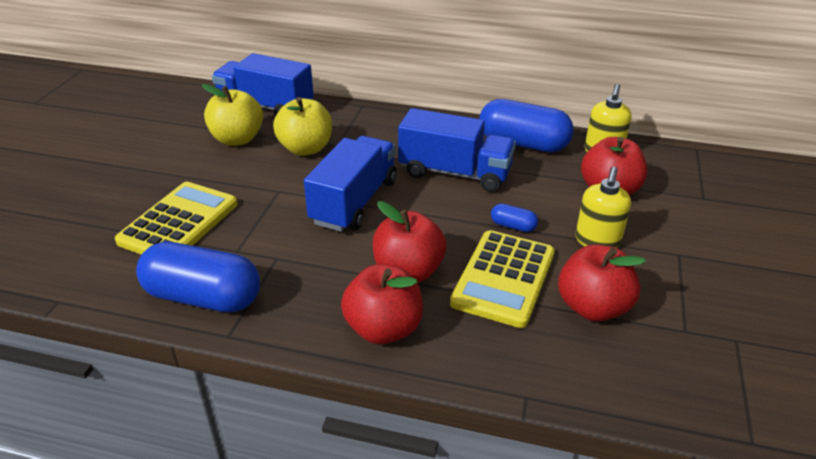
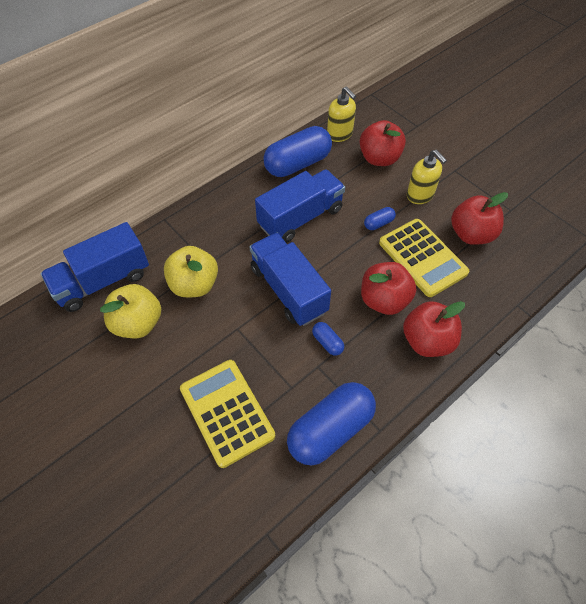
camera: 55 degrees left, 20 degrees up
none -> blue capsule [312,322,344,356]

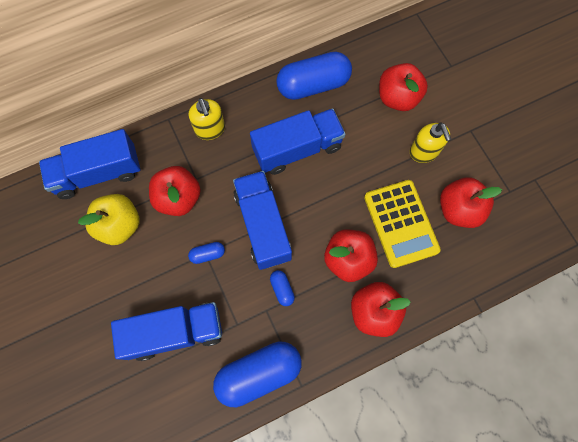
camera: 15 degrees right, 15 degrees up
yellow apple [164,246,218,298] -> red apple [149,166,201,216]
yellow calculator [180,360,275,468] -> blue truck [111,302,222,361]
yellow soap dispenser [327,87,356,142] -> yellow soap dispenser moved to [189,98,225,140]
blue capsule [364,207,396,230] -> blue capsule moved to [188,242,225,264]

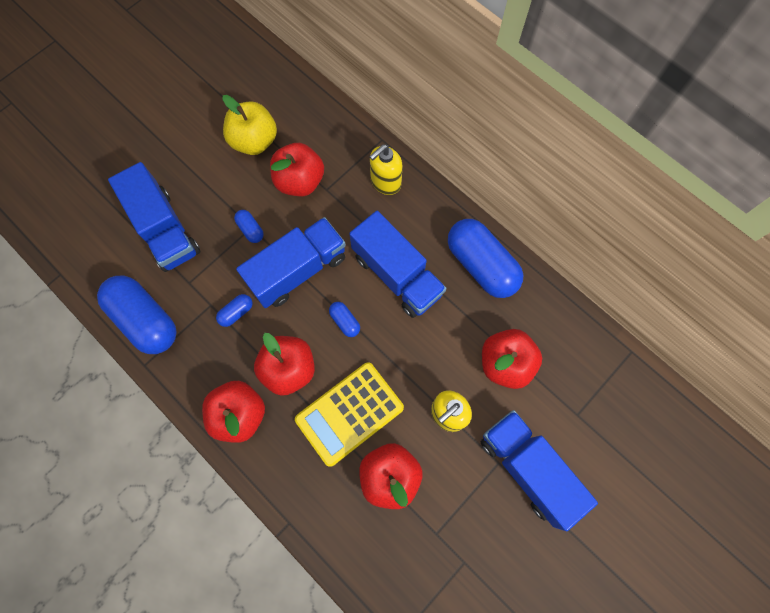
camera: 70 degrees right, 0 degrees up
blue truck [39,129,140,199] -> blue truck moved to [481,410,598,531]
none -> blue capsule [329,302,360,337]

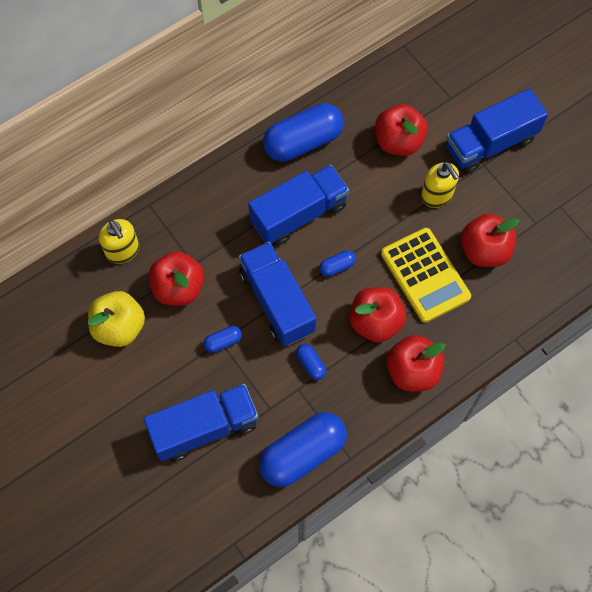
camera: 80 degrees left, 5 degrees down
yellow soap dispenser [369,144,403,195] -> yellow soap dispenser moved to [99,219,139,264]

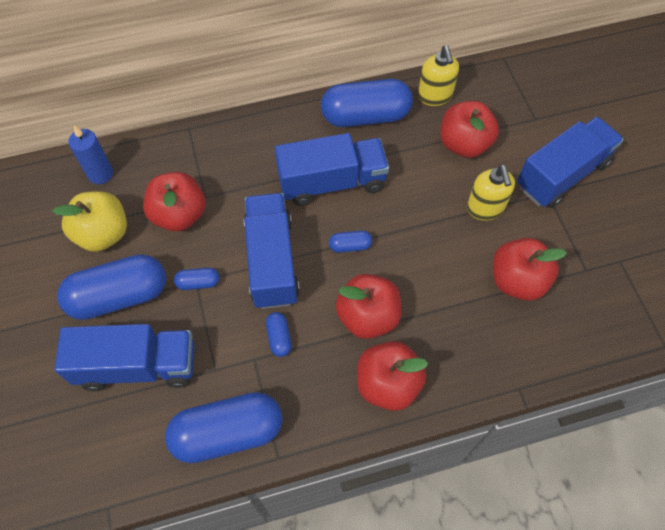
camera: 20 degrees right, 5 degrees down
yellow soap dispenser [99,219,139,264] -> yellow soap dispenser moved to [418,45,459,106]
yellow calculator [381,228,471,323] -> none
blue truck [446,88,548,174] -> blue truck turned 150 degrees clockwise [517,116,624,208]
none -> blue capsule [57,254,166,320]
none -> blue candle [68,125,113,184]

